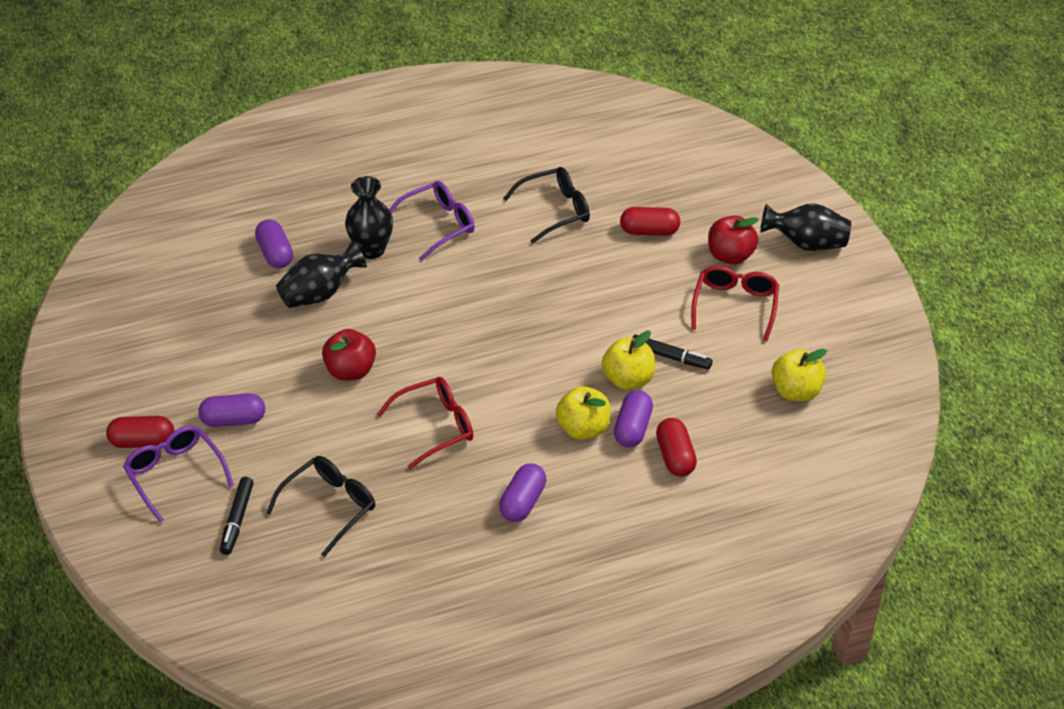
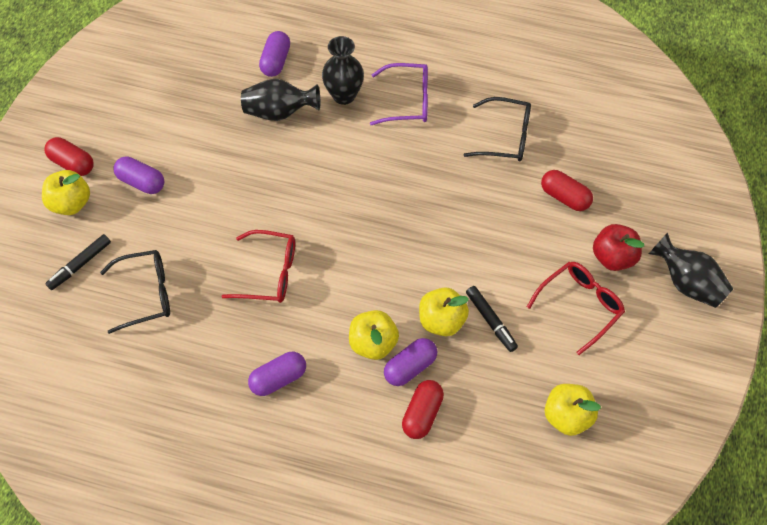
camera: 35 degrees right, 15 degrees up
purple glasses [123,425,234,523] -> yellow apple [42,170,90,215]
red apple [322,329,376,381] -> none

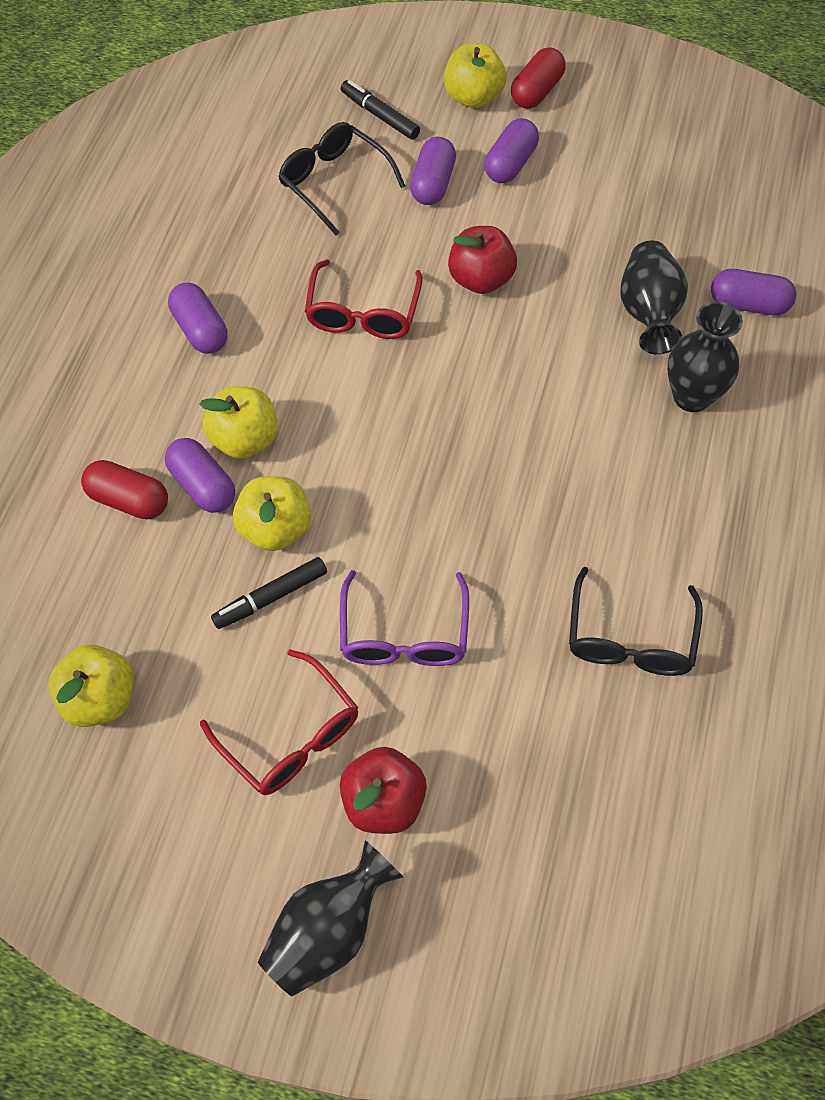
camera: 90 degrees right, 0 degrees up
black glasses [100,250,170,334] -> black glasses turned 150 degrees clockwise [278,122,405,236]
purple glasses [370,63,428,125] -> purple glasses moved to [340,570,469,666]
red capsule [541,170,593,211] -> none
none -> purple capsule [410,137,456,205]
none -> red apple [448,226,517,294]

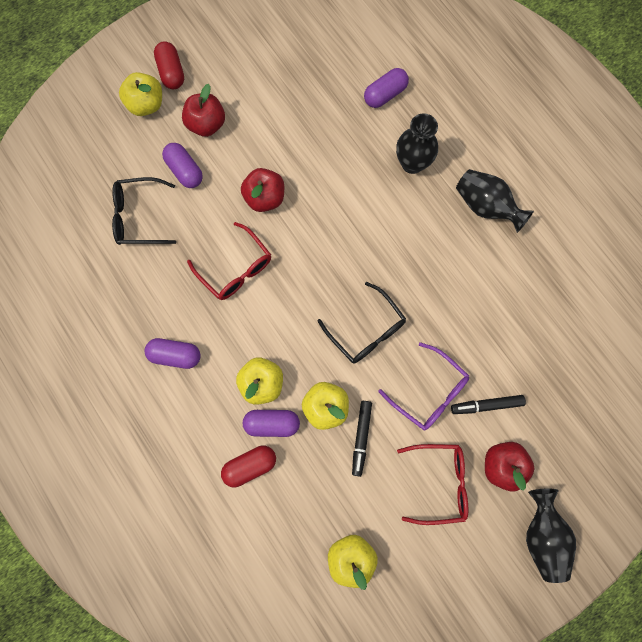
camera: 50 degrees left, 15 degrees up
black marker [341,80,420,140] -> black marker moved to [451,395,526,414]
purple capsule [484,118,539,183] -> red apple [182,84,225,137]
black glasses [569,567,703,676] -> black glasses moved to [317,282,406,364]
black vase [620,241,688,354] -> black vase moved to [456,169,534,233]

